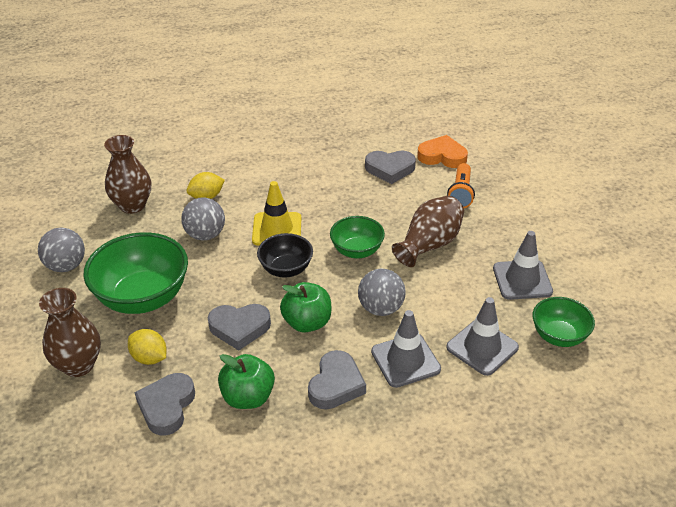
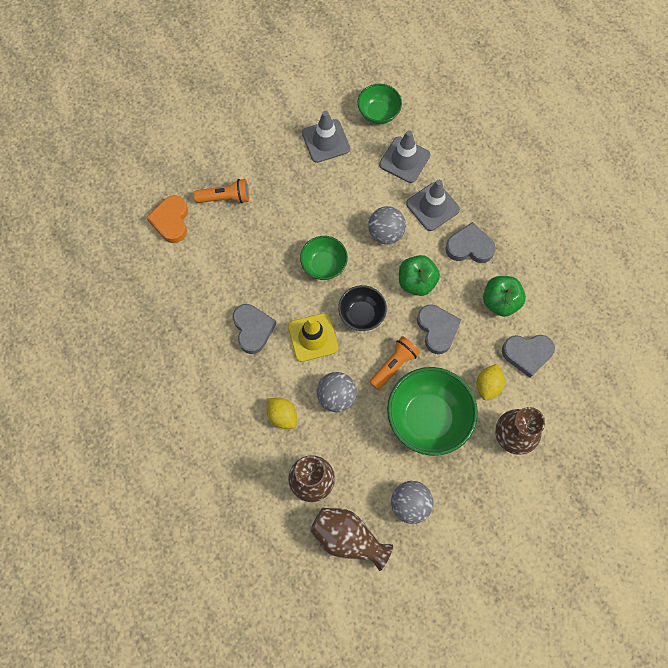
camera: 105 degrees left, 30 degrees up
grey heart [365,151,416,184] -> grey heart moved to [233,304,276,354]
brown vase [392,195,464,267] -> brown vase moved to [310,508,393,571]
none -> orange flashlight [369,336,420,390]

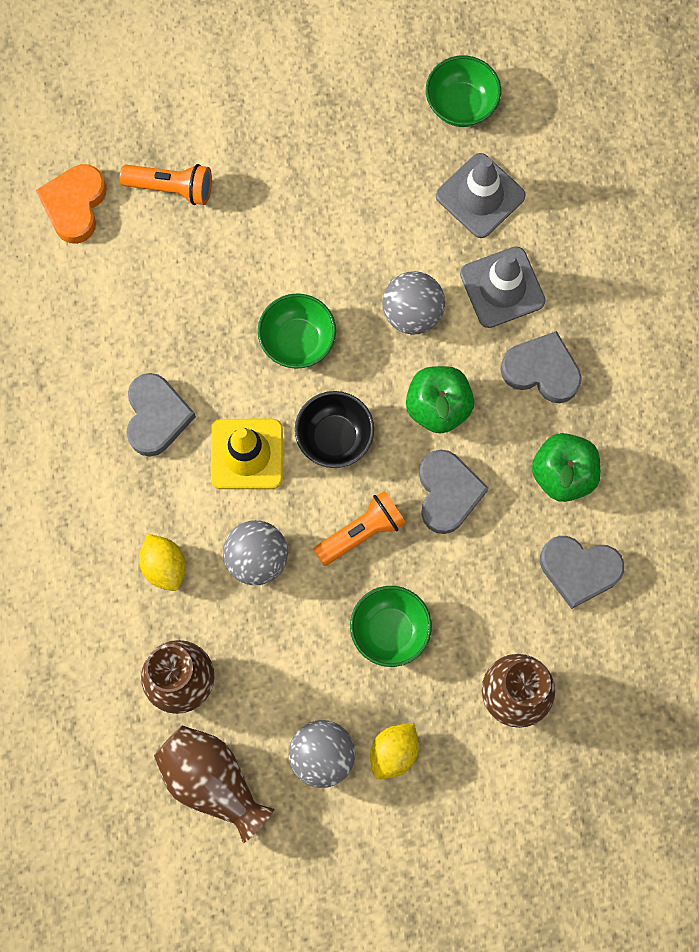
camera: 15 degrees right, 5 degrees up
grey traffic cone [302,111,350,163] -> none
green bowl [387,367,478,456] -> green bowl [350,586,432,667], size x0.57
yellow lemon [477,364,505,400] -> yellow lemon moved to [370,723,419,779]

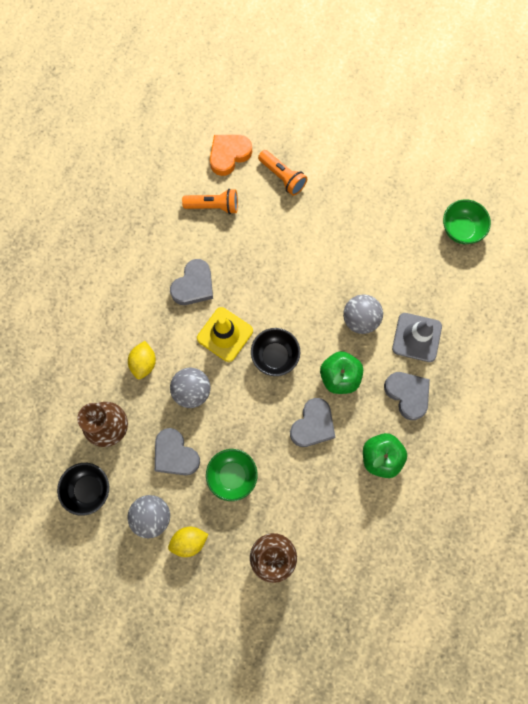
camera: 35 degrees right, 0 degrees up
brown vase [154,725,274,843] -> black bowl [57,463,109,516]
green bowl [258,293,336,369] -> none
orange flashlight [313,491,406,566] -> orange flashlight moved to [182,189,238,214]
grey traffic cone [436,153,526,238] -> none
grey heart [540,536,624,609] -> grey heart moved to [155,428,200,476]

